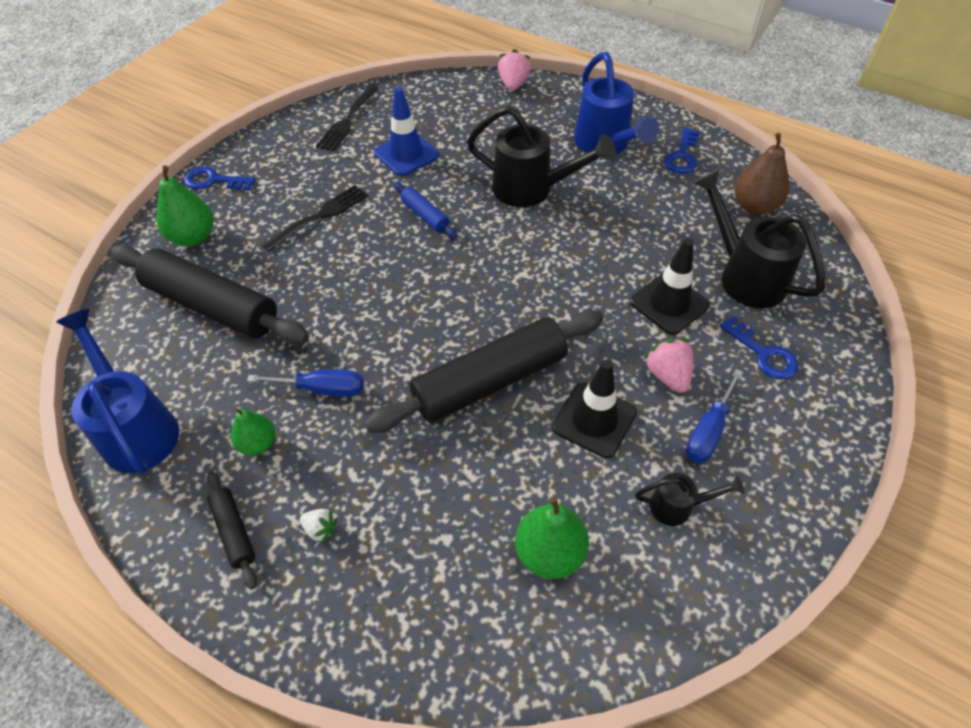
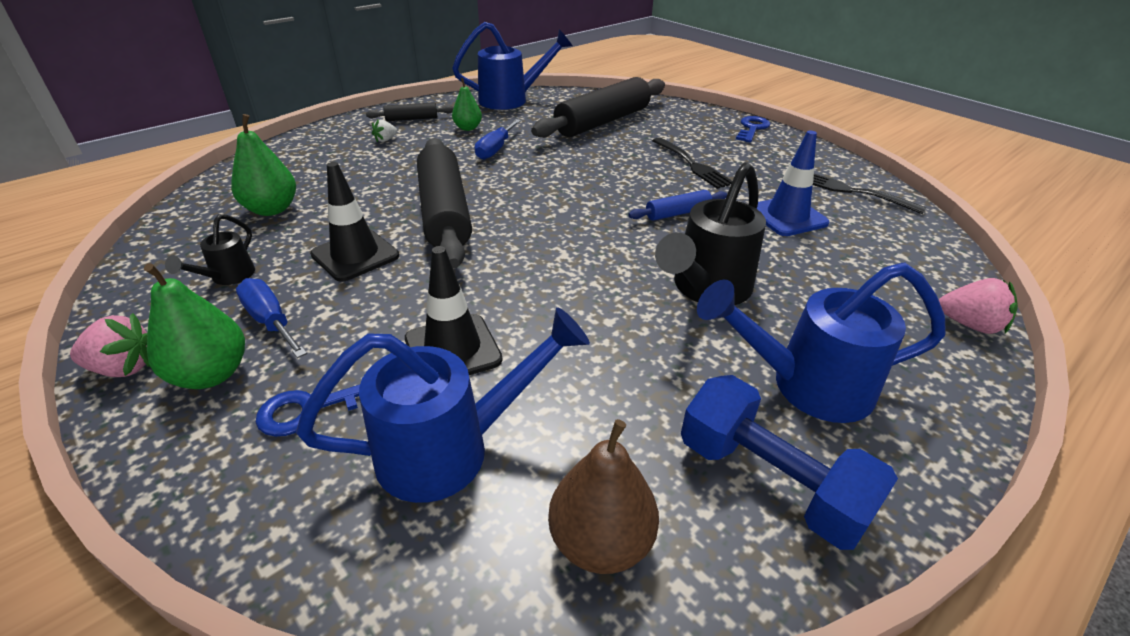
camera: 105 degrees right, 15 degrees down
green pear [157,165,214,246] -> green pear moved to [144,263,245,389]
pink strawberry [643,338,693,393] -> pink strawberry moved to [70,313,150,377]
blue key [664,128,700,174] -> blue dumbbell [681,375,898,550]
black watering can [693,169,825,308] -> blue watering can [296,307,590,503]

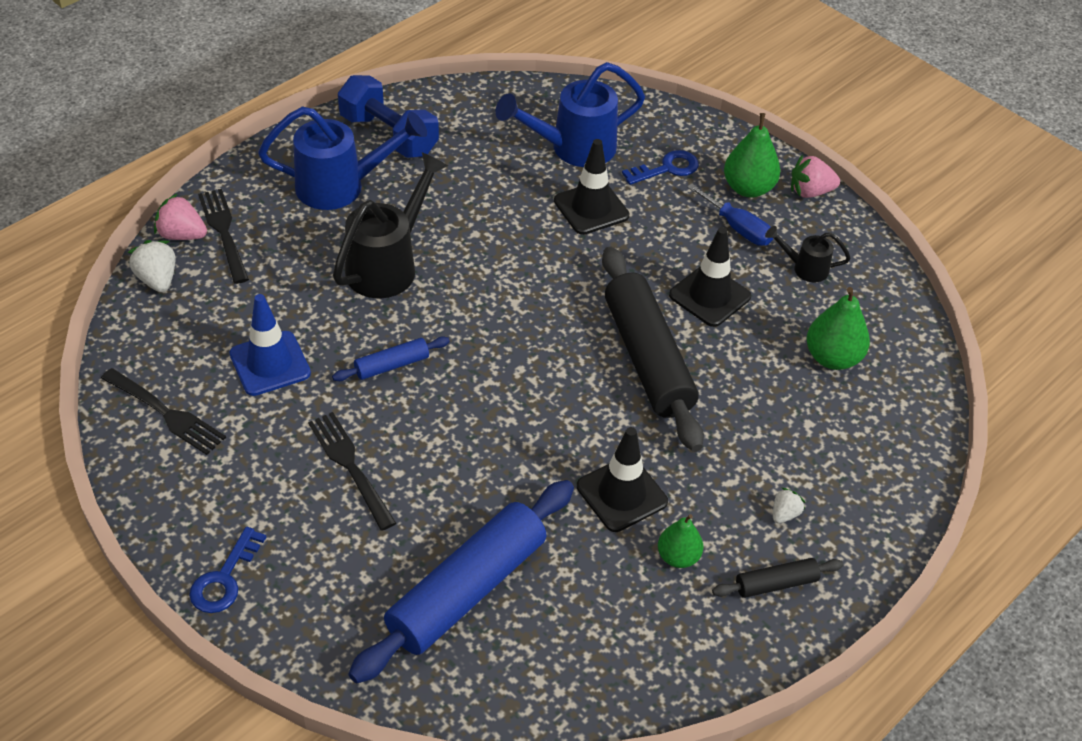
camera: 175 degrees right, 10 degrees up
black watering can [165,214,255,285] -> black watering can turned 90 degrees counterclockwise [765,226,851,282]
blue watering can [452,22,573,110] -> none
blue screwdriver [475,119,521,160] -> black traffic cone [577,427,668,532]
black rolling pin [531,77,665,138] -> blue rolling pin [348,480,574,684]
brown pear [548,419,659,574] -> none
none -> white strawberry [128,240,176,292]
none -> black fork [198,189,249,284]

